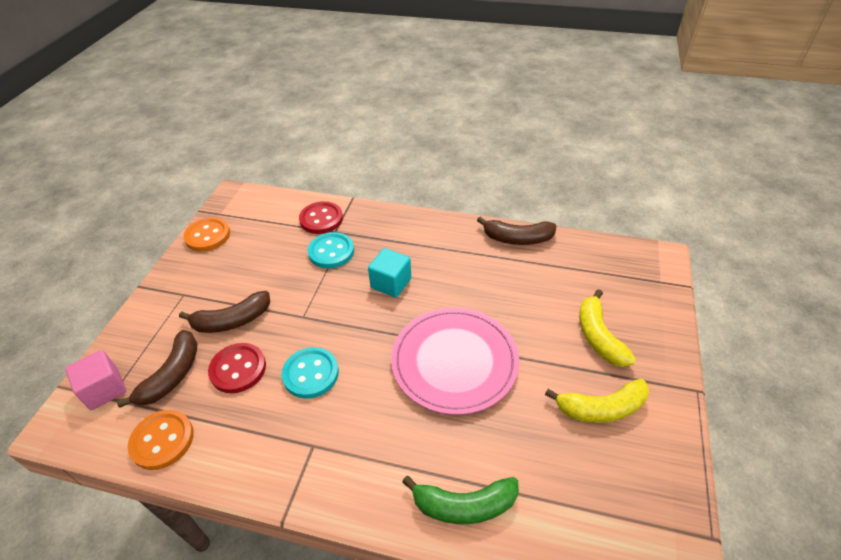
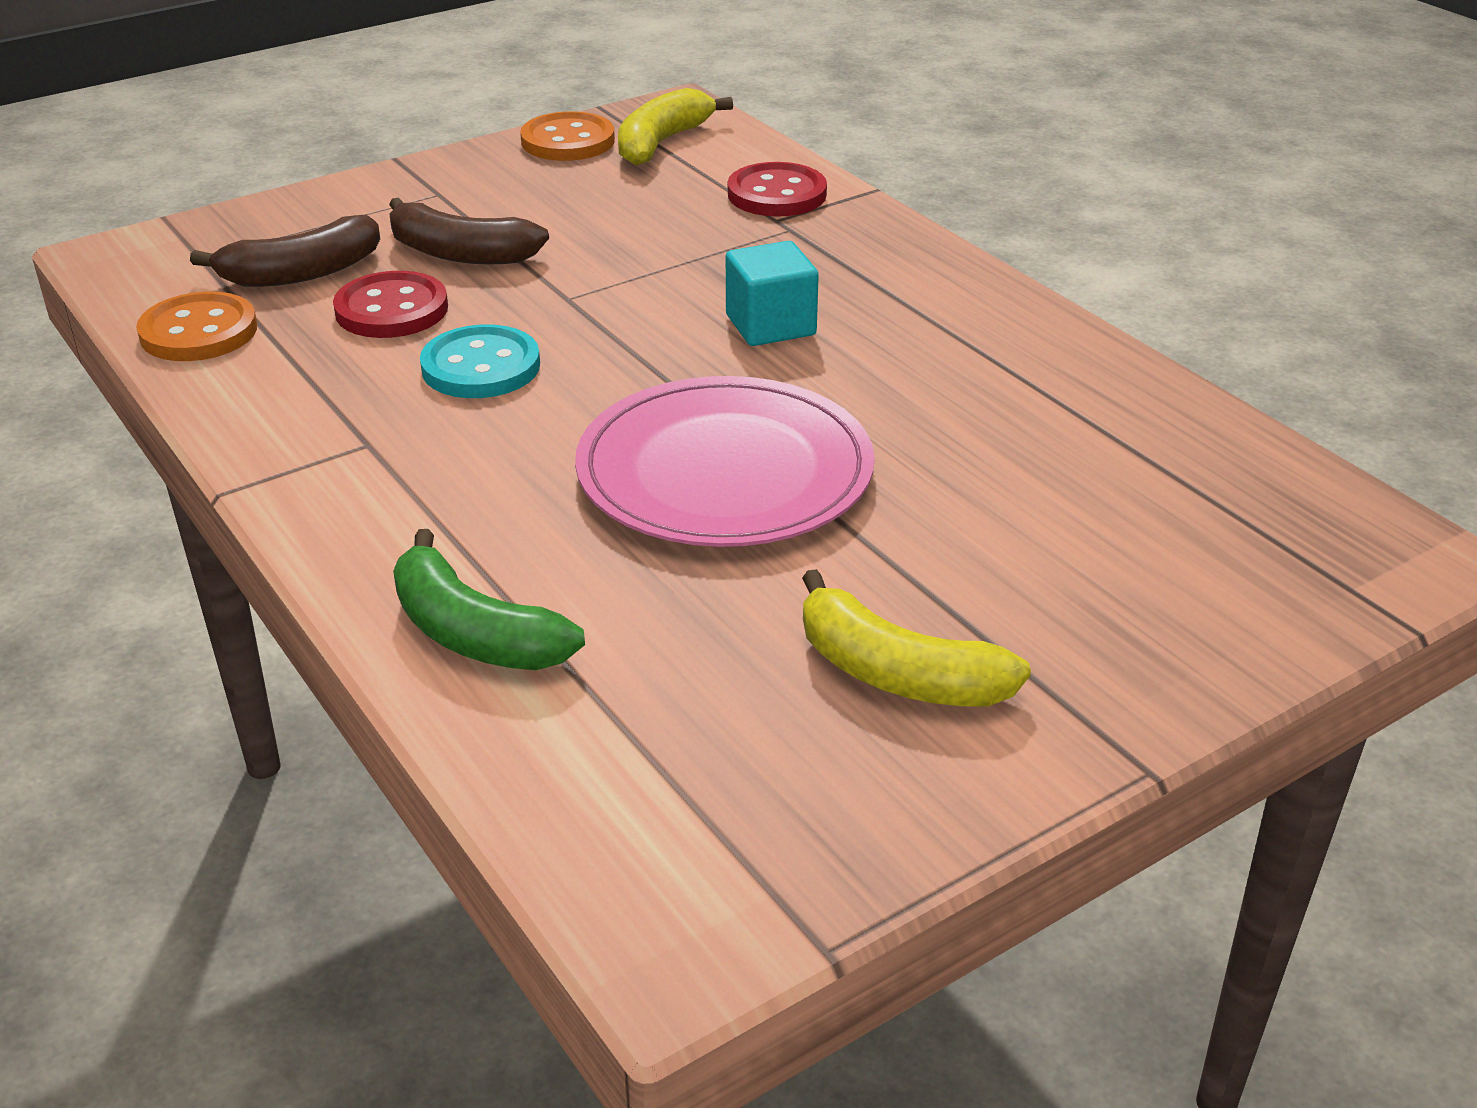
camera: 40 degrees right, 10 degrees down
pink cube [65,350,127,410] -> none
turquoise button [308,232,354,268] -> none
brown banana [477,217,556,245] -> none
yellow banana [579,289,636,367] -> yellow banana moved to [618,88,733,166]

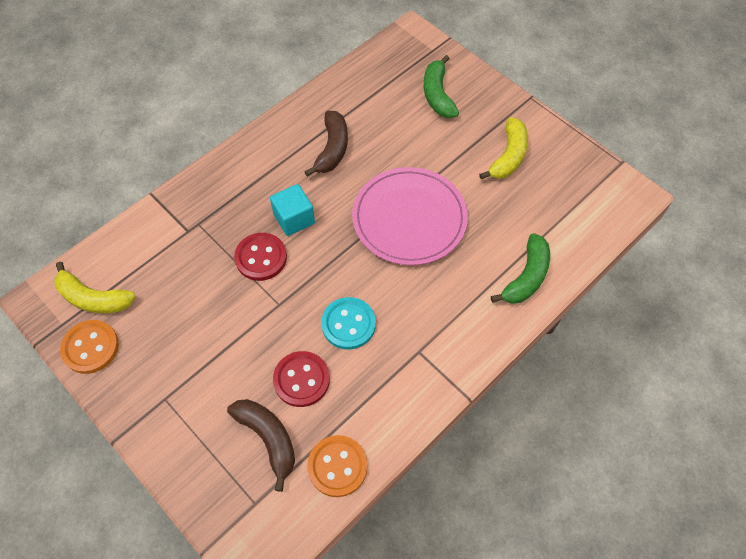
camera: 100 degrees left, 25 degrees up
brown banana [389,197,549,265] -> brown banana moved to [305,111,348,177]
red button [728,162,827,217] -> red button moved to [234,233,287,281]
none -> green banana [424,55,459,118]

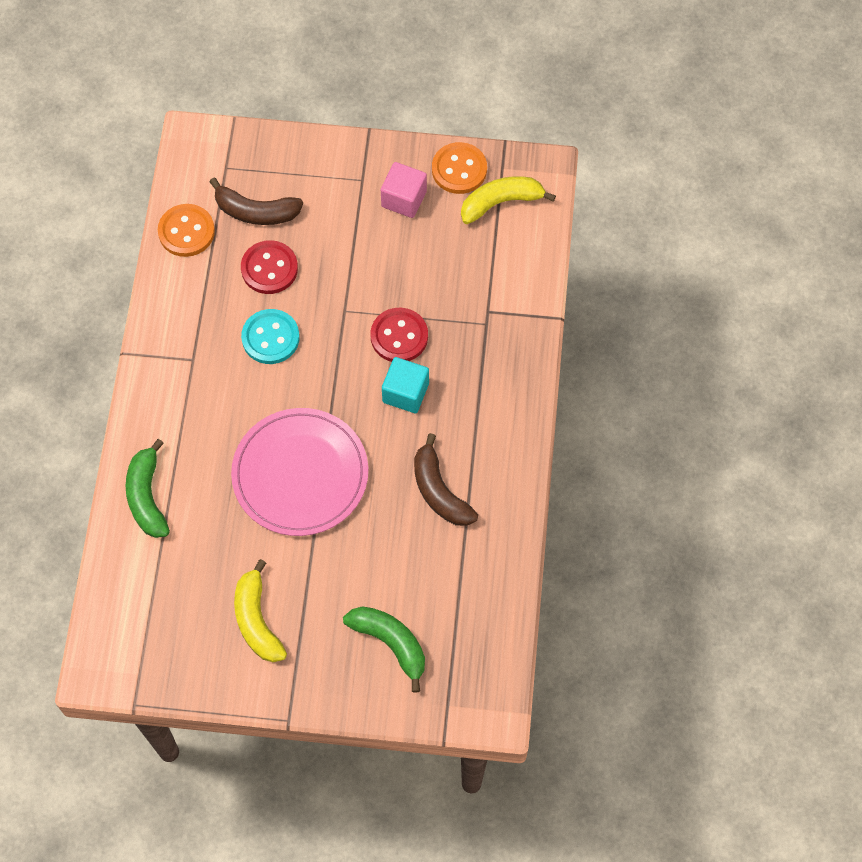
camera: 140 degrees right, 5 degrees up
none -> pink cube [381,162,427,218]

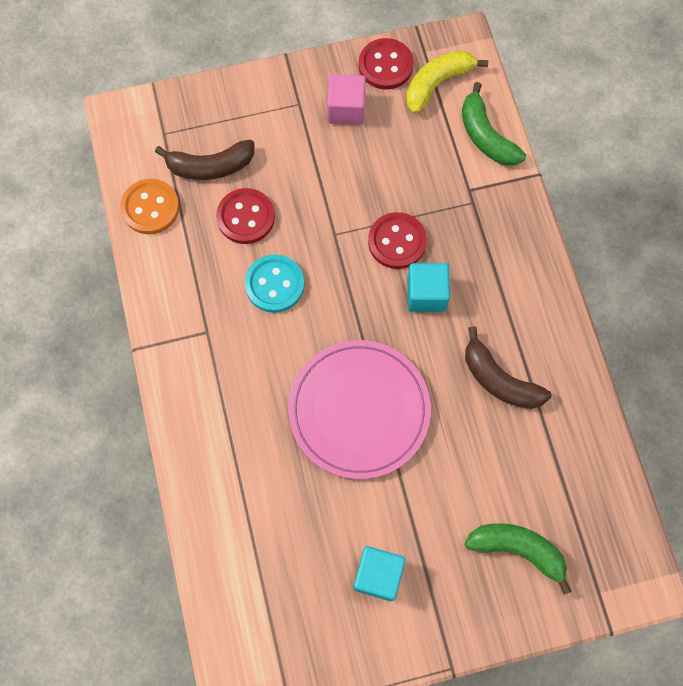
camera: 20 degrees left, 5 degrees up
green banana [126,439,170,538] -> green banana moved to [462,82,526,166]
yellow banana [234,559,287,662] -> turquoise cube [354,546,406,601]
orange button [432,142,487,194] -> red button [359,38,414,90]

